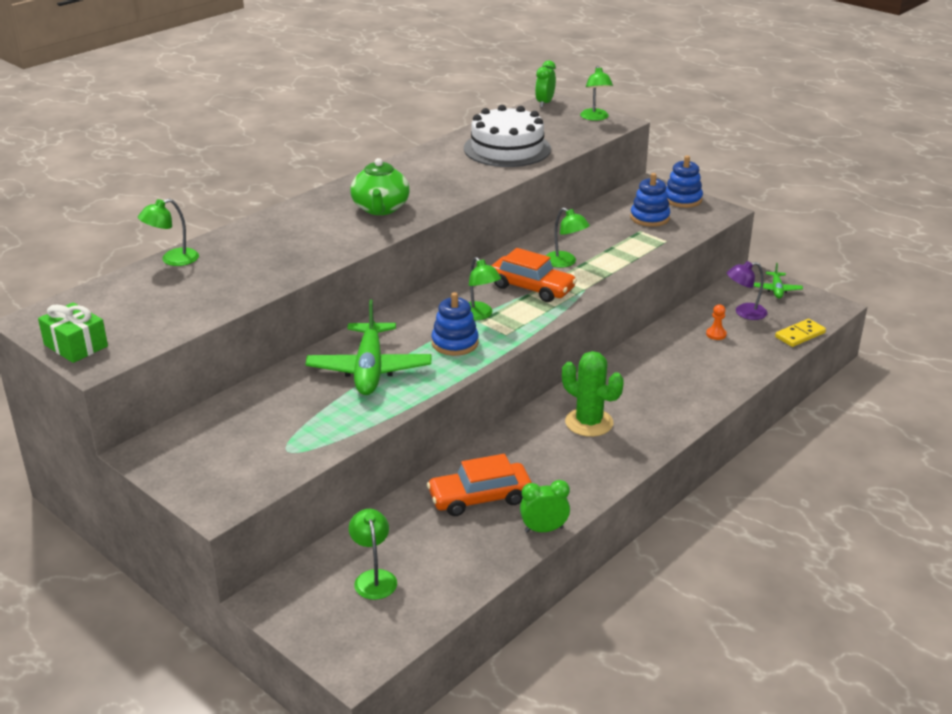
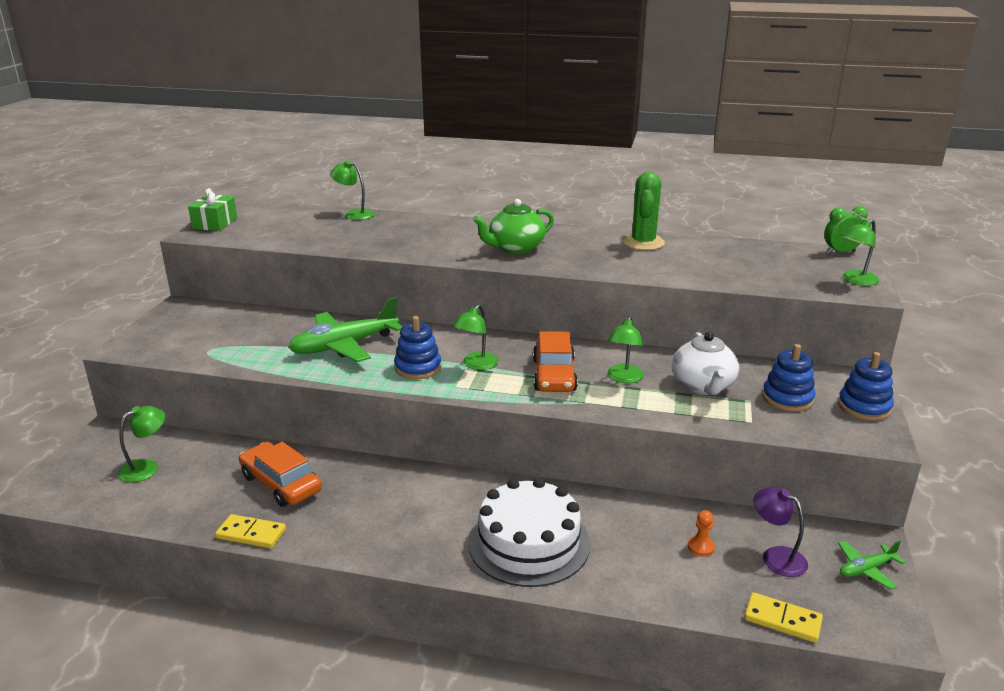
camera: 60 degrees right, 5 degrees down
white cake [464,105,551,167] -> white cake moved to [468,478,590,587]
green clock [520,480,570,533] -> yellow domino [215,514,286,548]
green cactus [562,351,624,437] -> green cactus moved to [622,172,665,250]
none -> white teapot [672,332,739,395]

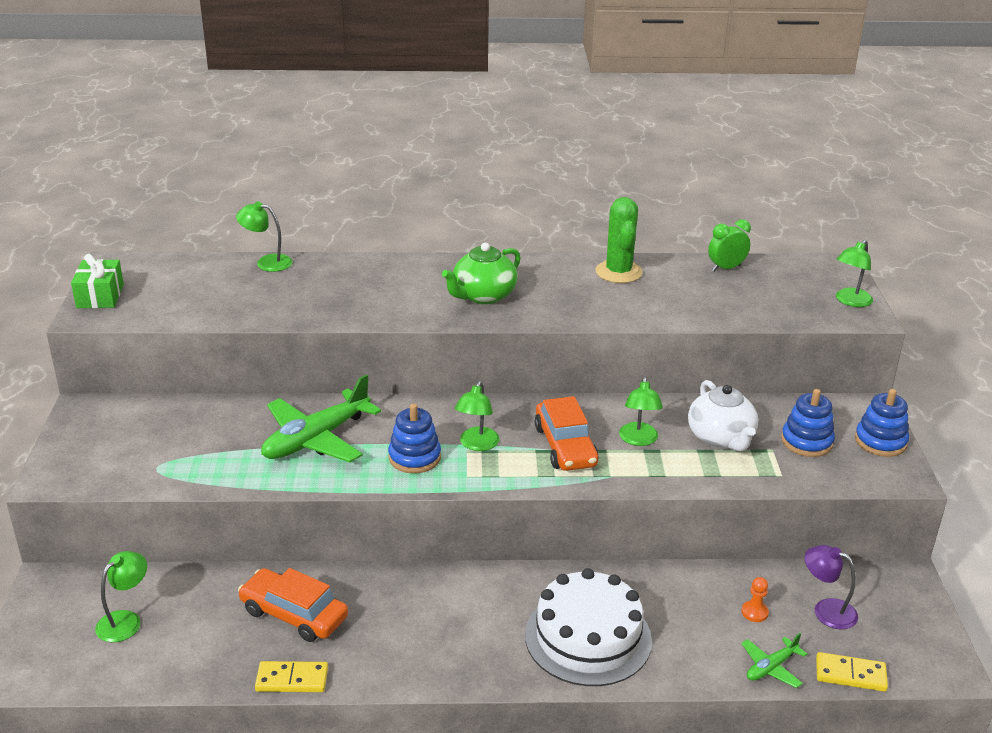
camera: 15 degrees left, 5 degrees up
green clock [824,206,868,253] -> green clock moved to [708,219,751,272]
green plane [838,540,906,590] -> green plane moved to [741,633,807,688]

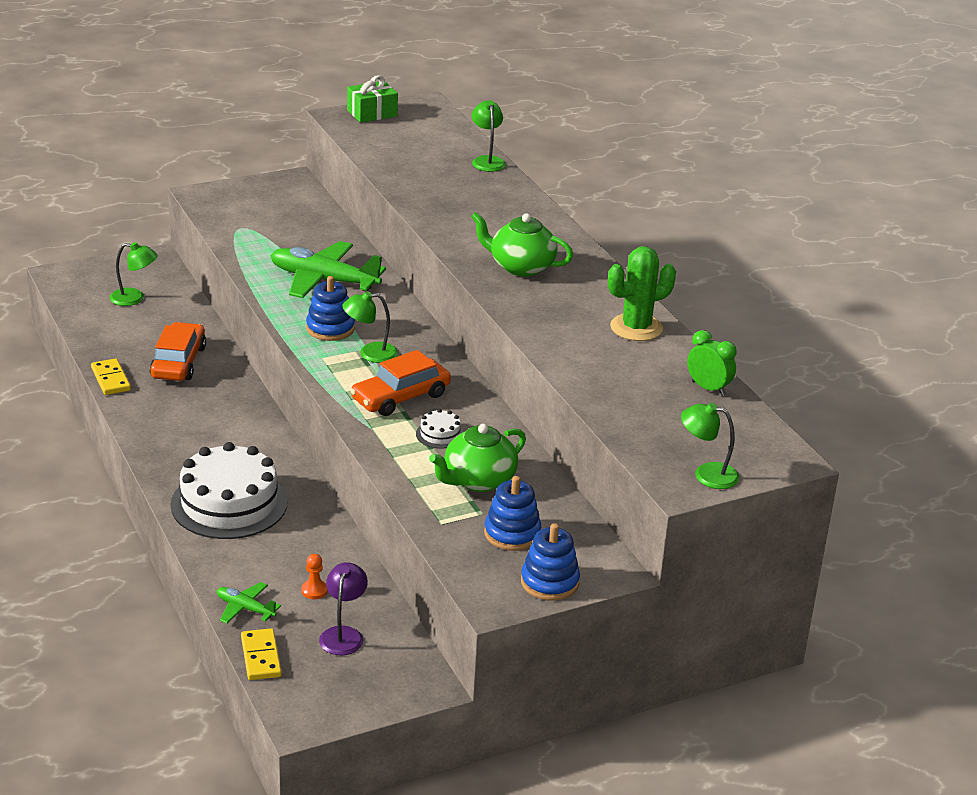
camera: 65 degrees right, 0 degrees up
green lamp [619,377,663,446] -> white cake [416,409,464,448]
white teapot [688,380,758,451] -> green teapot [429,424,526,492]

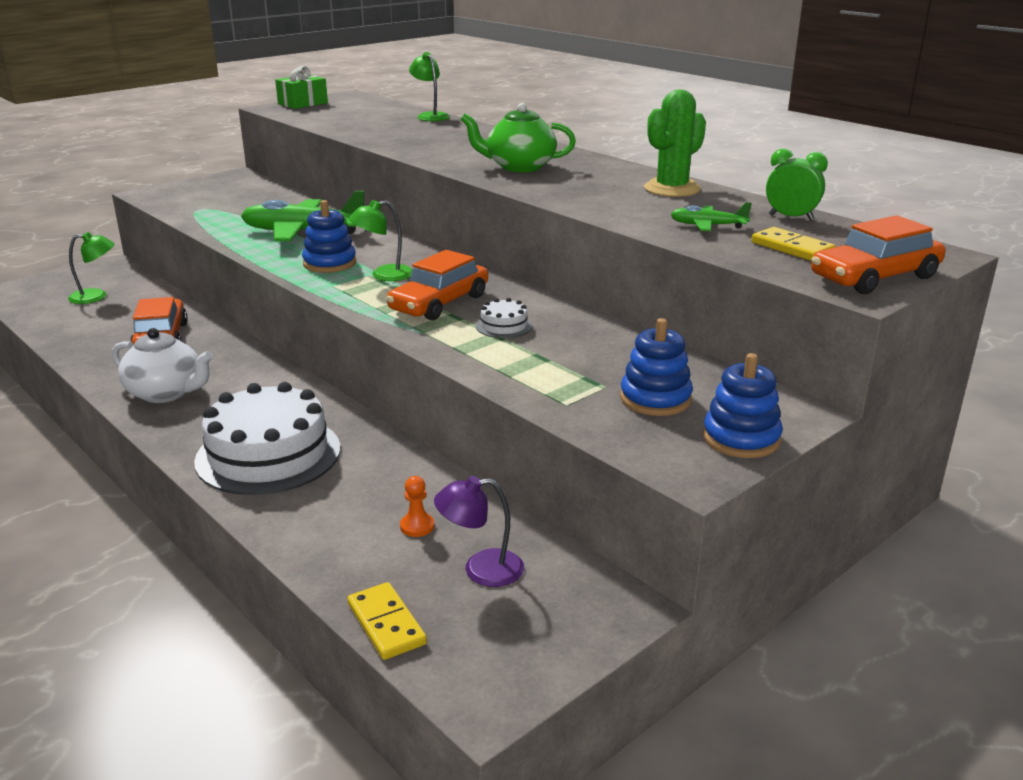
camera: 15 degrees left, 5 degrees down
yellow domino [91,358,131,395] -> yellow domino moved to [752,227,835,261]
green plane [217,582,281,624] -> green plane moved to [670,202,752,231]
purple lamp [319,562,368,655] -> purple lamp turned 90 degrees counterclockwise [434,476,524,587]
green teapot [429,424,526,492] -> none
green lamp [681,403,740,489] -> orange car [811,215,945,294]
none -> white teapot [112,328,213,403]

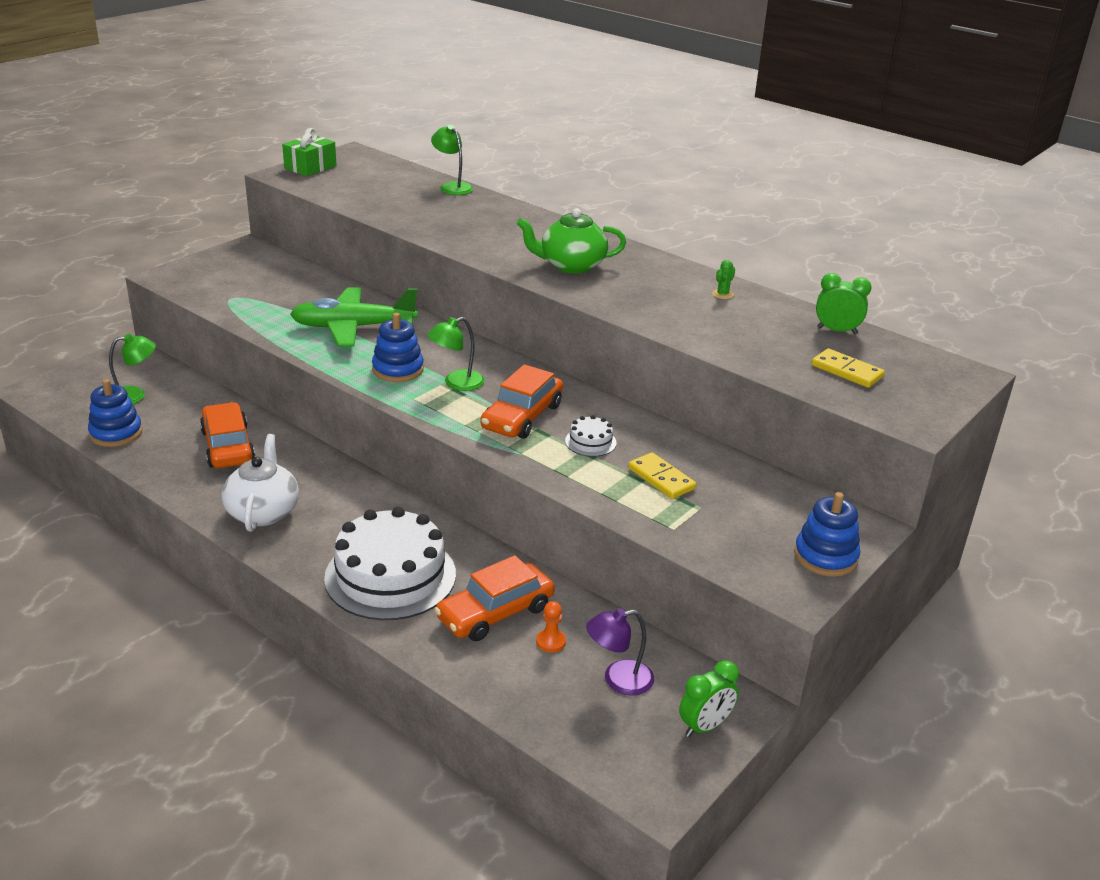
camera: 10 degrees left, 5 degrees up
white teapot [112,328,213,403] -> white teapot turned 105 degrees counterclockwise [222,434,299,532]
yellow domino [347,582,427,660] -> yellow domino moved to [628,452,696,499]
blue stacking toy [620,318,693,416] -> blue stacking toy moved to [88,379,142,447]
green cactus [644,89,706,197] -> green cactus [712,260,735,299], size x0.41
green plane [670,202,752,231] -> none
orange car [811,215,945,294] -> orange car moved to [434,555,555,641]
none -> green clock [679,661,739,737]

